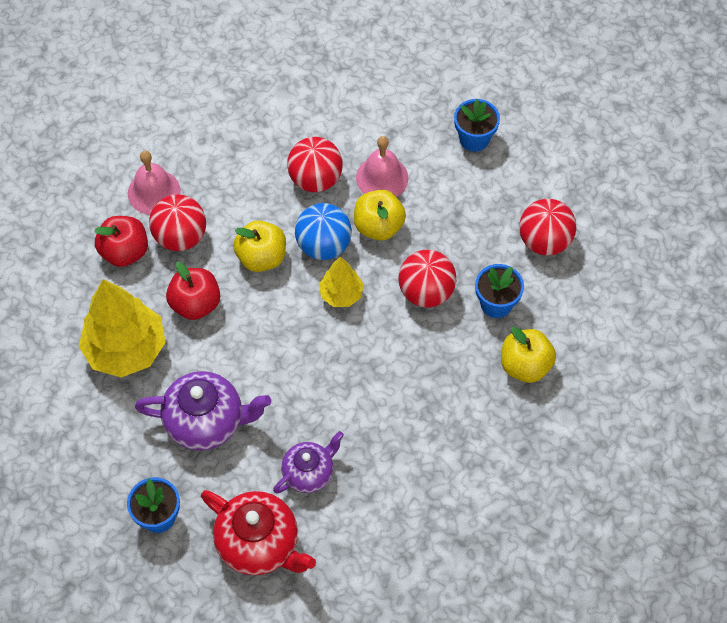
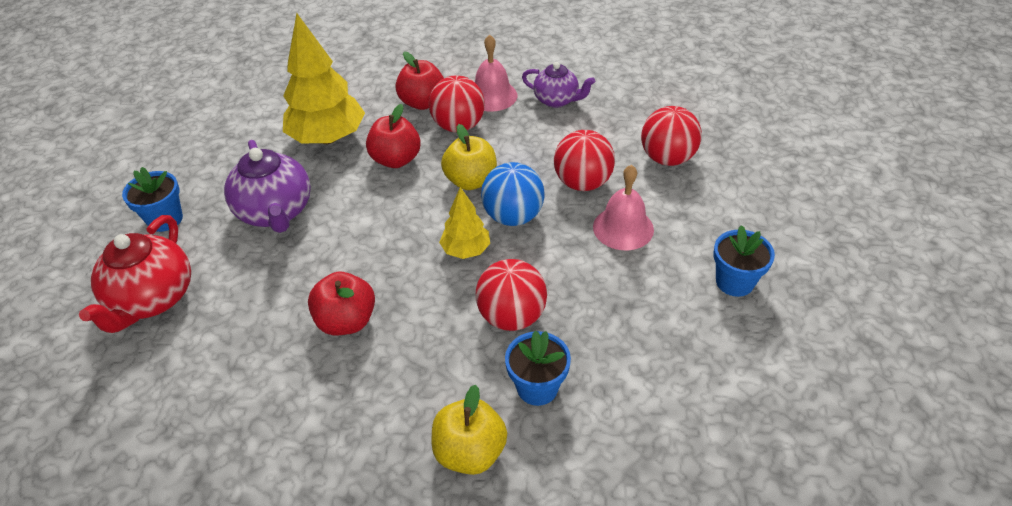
camera: 65 degrees right, 15 degrees down
purple teapot [273,431,344,494] -> purple teapot moved to [522,62,595,108]
yellow apple [354,190,406,241] -> none
red ball [519,199,576,255] -> red ball moved to [641,106,702,166]
none -> red apple [308,272,375,335]

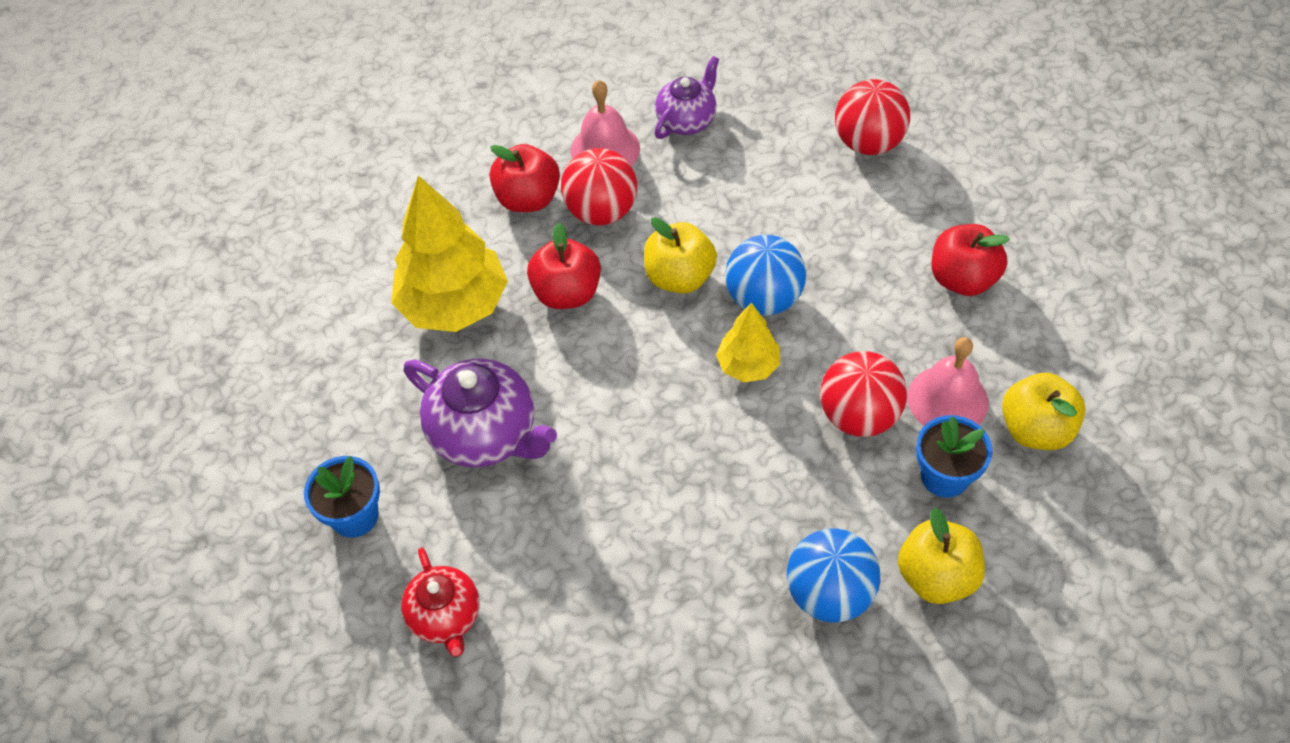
camera: 30 degrees left, 10 degrees up
red teapot [79,215,191,333] -> red teapot [401,548,480,657], size x0.63
red apple [308,272,375,335] -> red apple moved to [931,224,1009,296]
purple teapot [522,62,595,108] -> purple teapot turned 45 degrees counterclockwise [655,56,719,139]
red ball [554,130,615,191] -> none
pink bell [593,165,654,250] -> pink bell moved to [907,337,988,426]
blue flower pot [713,225,775,297] -> none
none -> blue ball [787,529,881,622]
none -> yellow apple [1002,373,1086,450]

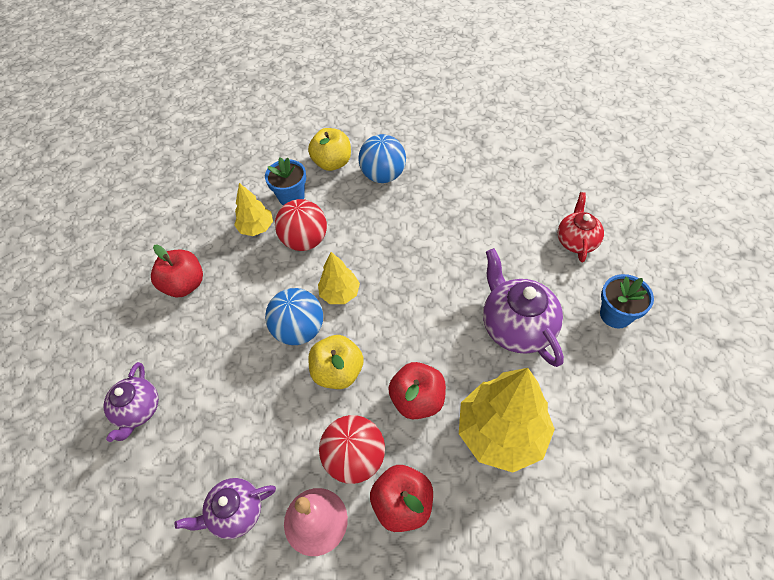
camera: 150 degrees left, 0 degrees up
red ball [835,79,910,155] -> purple teapot [103,362,159,442]
pink bell [907,337,988,426] -> yellow tree [234,183,273,236]
yellow apple [1002,373,1086,450] -> none

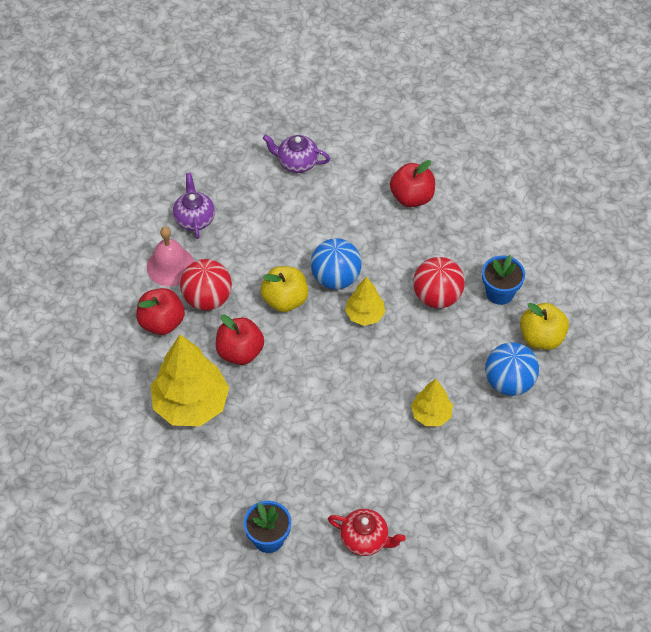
camera: 100 degrees right, 0 degrees up
yellow tree [234,183,273,236] -> yellow tree moved to [411,379,453,426]
purple teapot [483,248,564,367] -> none

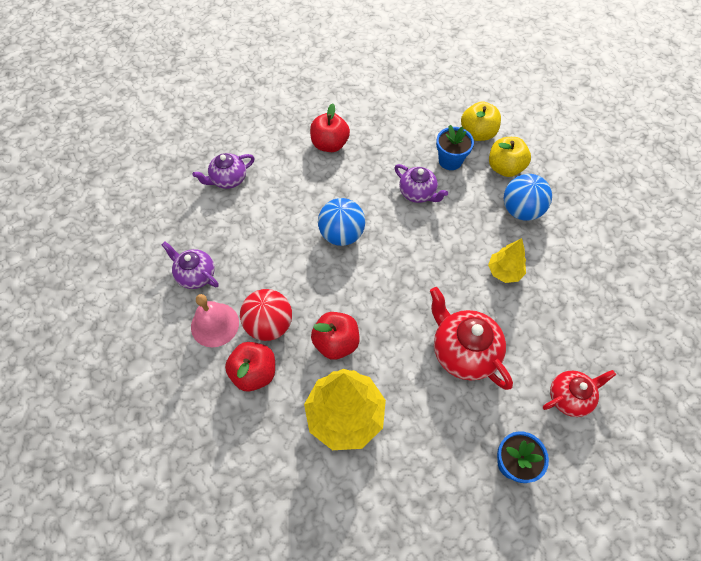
camera: 45 degrees left, 5 degrees up
yellow apple [261,266,308,312] -> yellow apple moved to [461,101,501,141]
yellow tree [345,277,385,326] -> none
red ball [413,257,465,308] -> purple teapot [394,164,448,203]
none -> red teapot [430,287,513,390]

